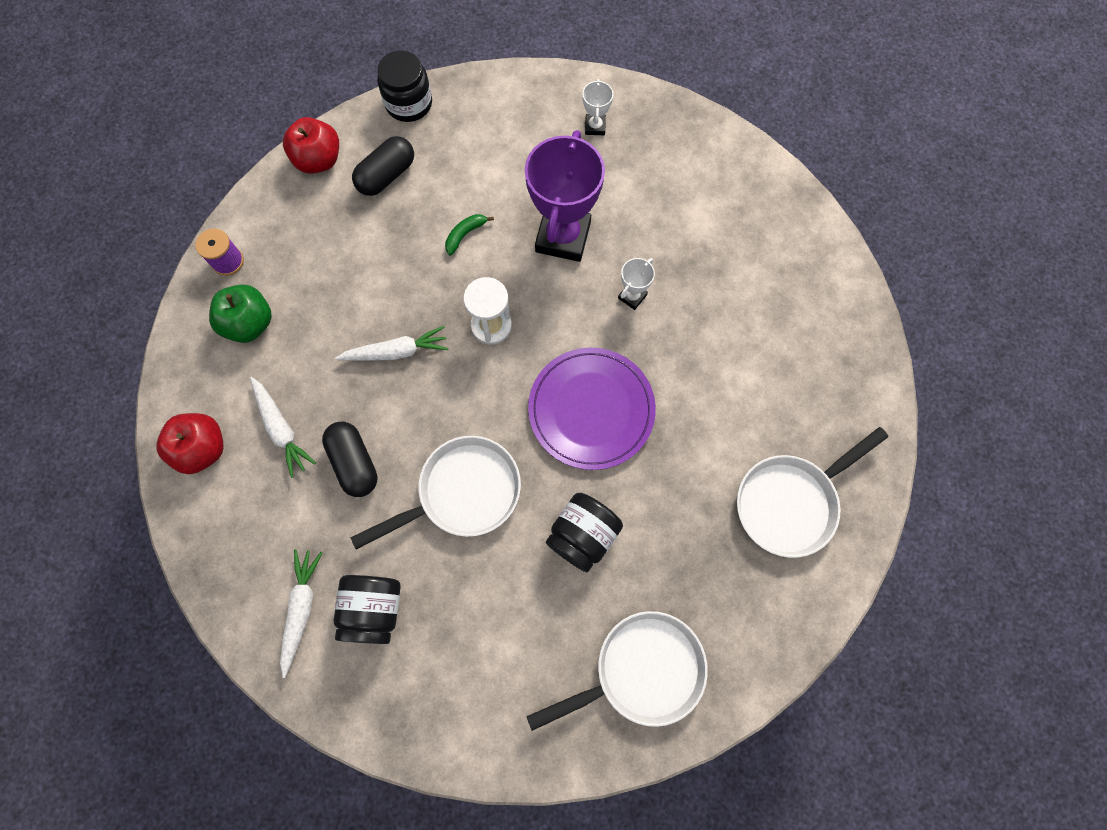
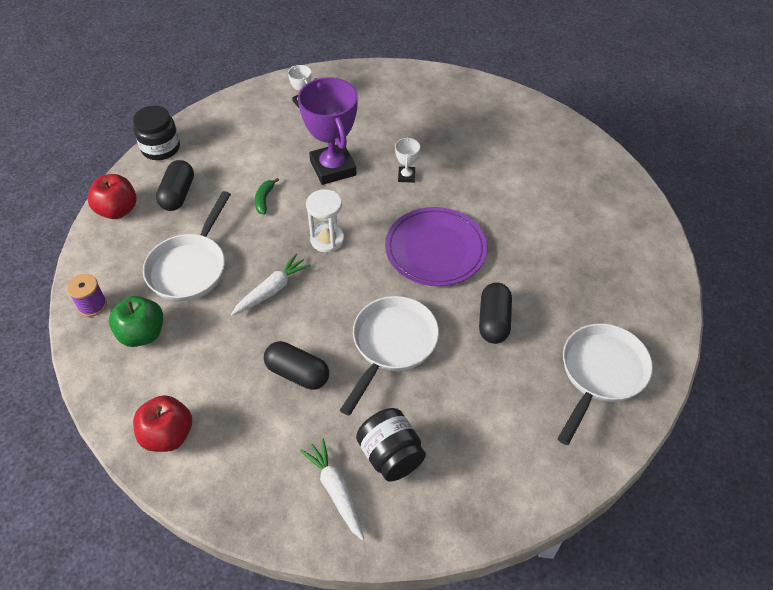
camera: 35 degrees left, 20 degrees down
white carrot [250,377,316,478] -> none
black jar [546,493,623,572] -> black capsule [479,282,512,344]
white pan [737,427,888,558] -> white pan moved to [143,191,231,302]

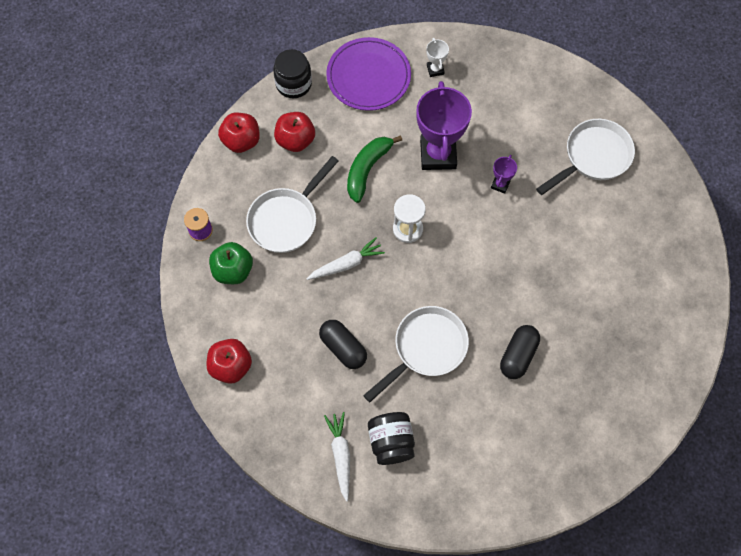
camera: 20 degrees right, 15 degrees up
black capsule [156,160,194,211] -> red apple [274,112,315,152]
green banana [255,178,279,215] -> green banana [347,135,402,203], size x1.91
purple plate [385,207,487,286] -> purple plate moved to [326,37,411,111]
white trophy [395,137,420,183] -> purple trophy [491,155,517,194]
white pan [557,323,653,445] -> white pan moved to [536,119,635,195]

